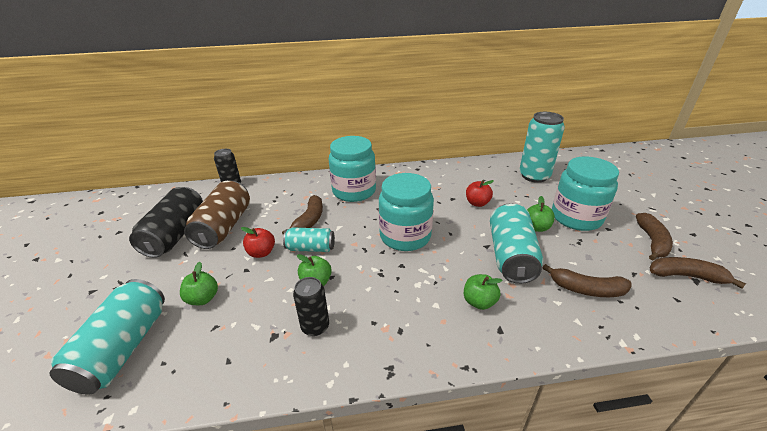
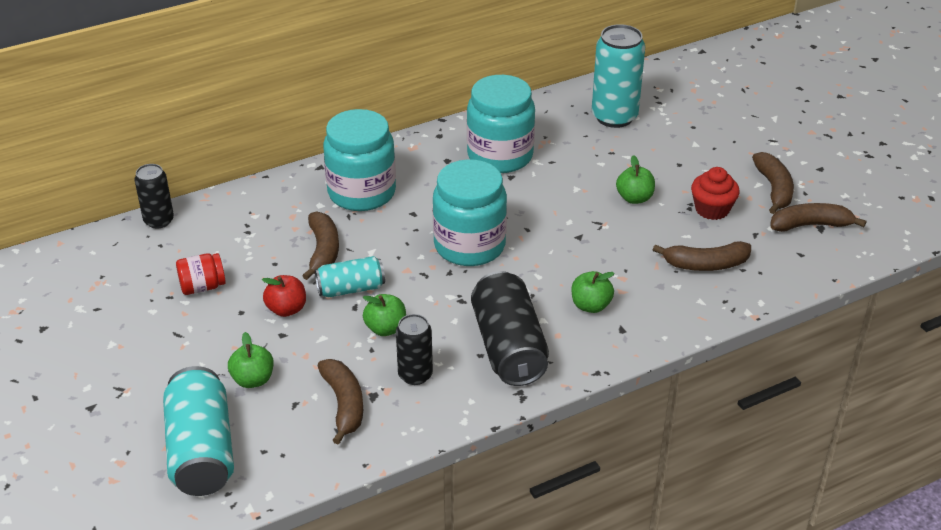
camera: 20 degrees left, 5 degrees up
black can [129,187,203,258] -> black can moved to [471,271,549,386]
brown can [184,181,250,249] -> red jar [176,253,226,295]
red apple [466,180,494,207] -> none
turquoise can [490,203,543,284] -> none
turquoise jar [552,157,619,231] -> turquoise jar moved to [467,75,535,173]
none -> brown banana [318,359,363,444]
none -> red cupcake [691,167,740,220]

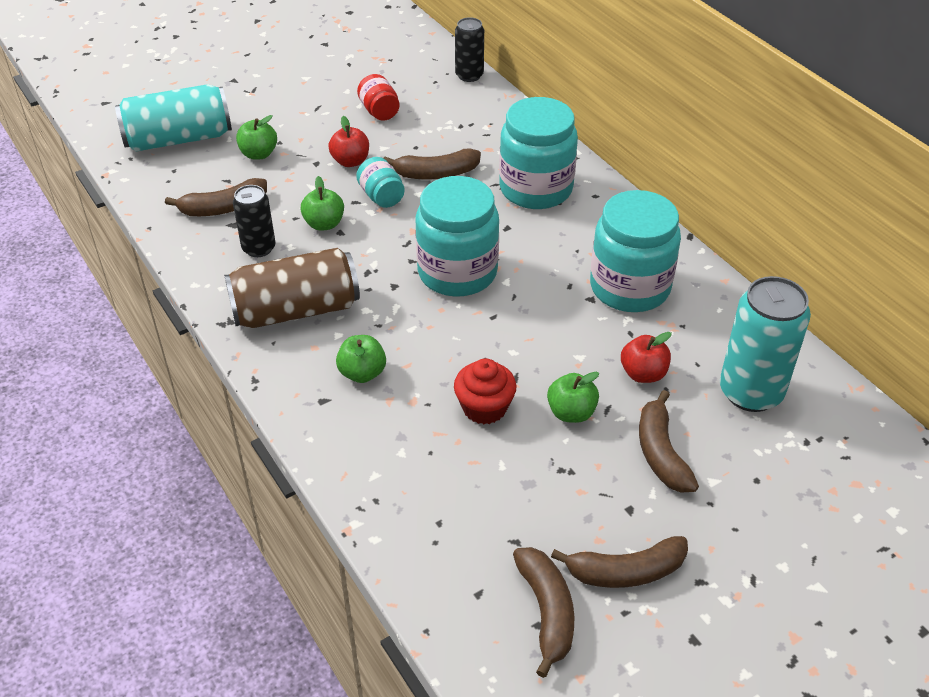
camera: 85 degrees right, 5 degrees up
turquoise can [315,256,385,298] -> turquoise jar [356,157,405,208]
black can [471,271,549,386] -> brown can [224,248,360,328]
brown banana [653,241,751,271] -> brown banana moved to [639,390,699,493]
red cupcake [691,167,740,220] -> red cupcake moved to [454,359,517,424]
none -> red apple [621,332,672,383]

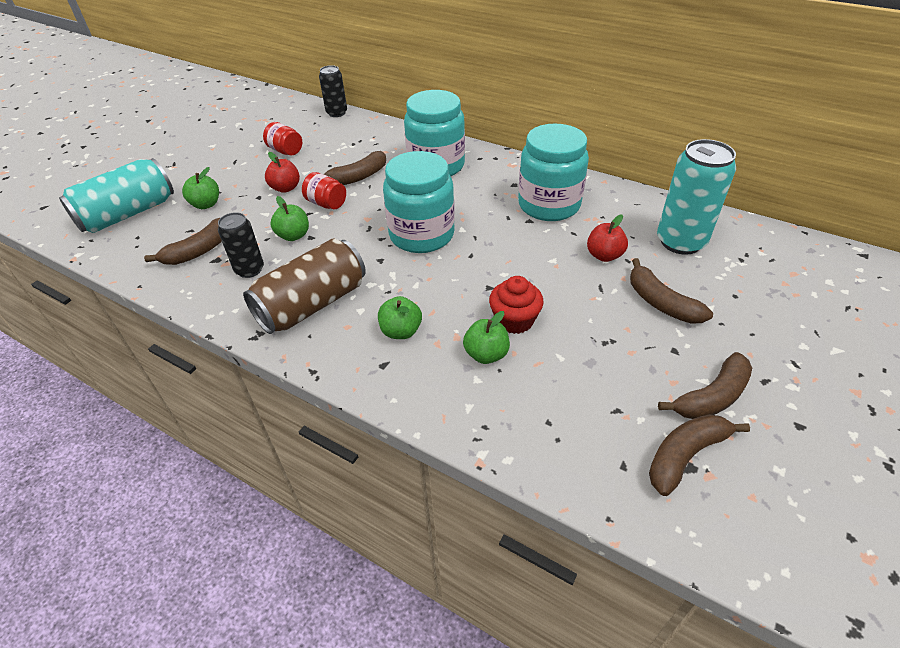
camera: 25 degrees left, 0 degrees up
turquoise jar [356,157,405,208] -> red jar [302,172,346,209]
brown banana [513,547,574,678] -> brown banana turned 90 degrees counterclockwise [649,414,750,496]
green apple [547,372,599,423] -> green apple moved to [463,311,510,364]

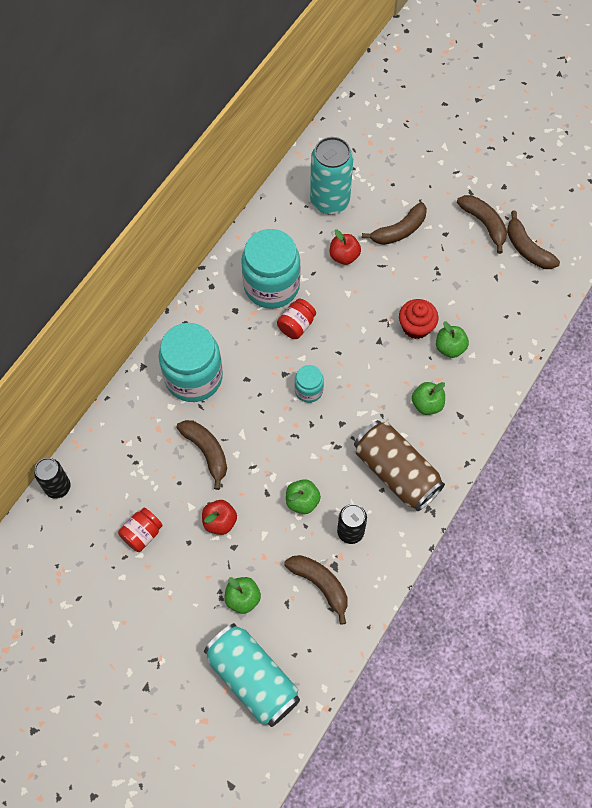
camera: 90 degrees left, 20 degrees up
red jar [302,172,346,209] -> red jar moved to [277,299,316,339]
turquoise jar [383,151,455,253] -> turquoise jar [294,365,324,403], size x0.49

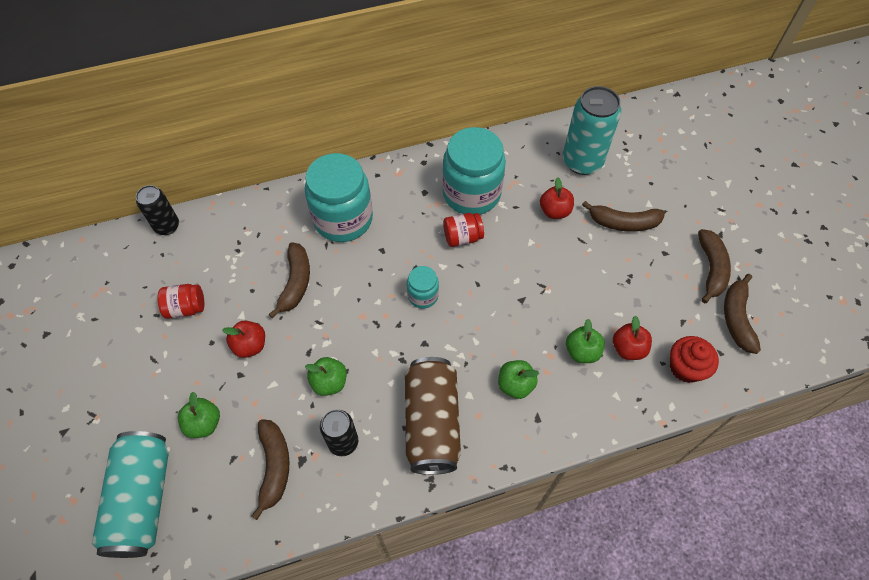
camera: 40 degrees right, 5 degrees down
red cupcake [399,299,439,339] -> red cupcake moved to [670,336,719,383]
none -> red apple [613,316,652,360]

